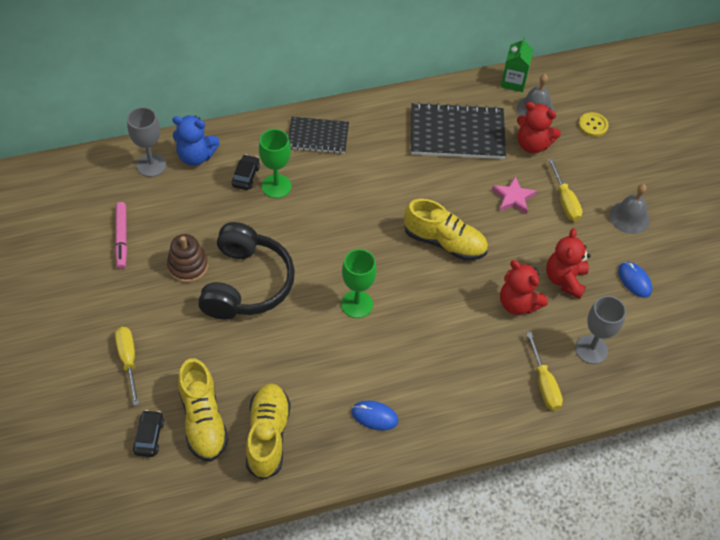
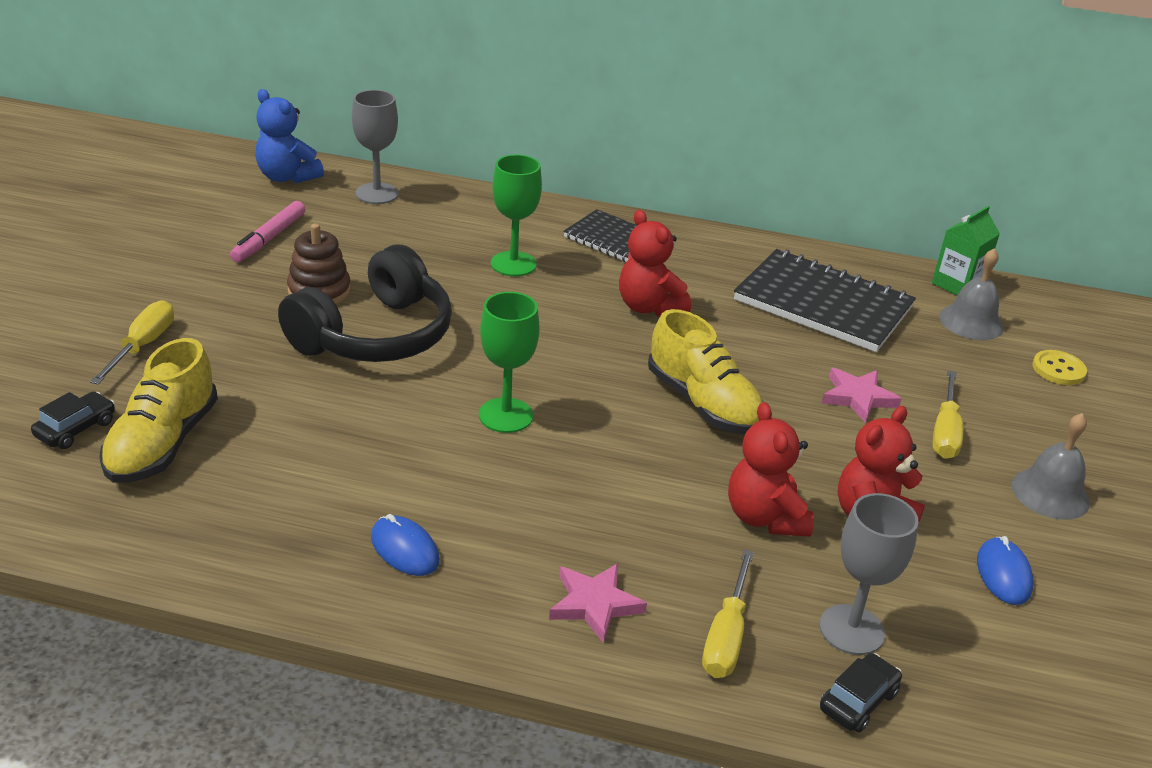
camera: 30 degrees right, 20 degrees down
blue teddy bear [172,115,220,166] -> blue teddy bear moved to [255,89,324,183]
black car [232,154,260,190] -> black car moved to [820,653,902,732]
yellow shoe [246,383,291,480] -> none
red teddy bear [517,102,561,153] -> red teddy bear moved to [619,210,691,317]
none -> pink star [549,563,647,643]

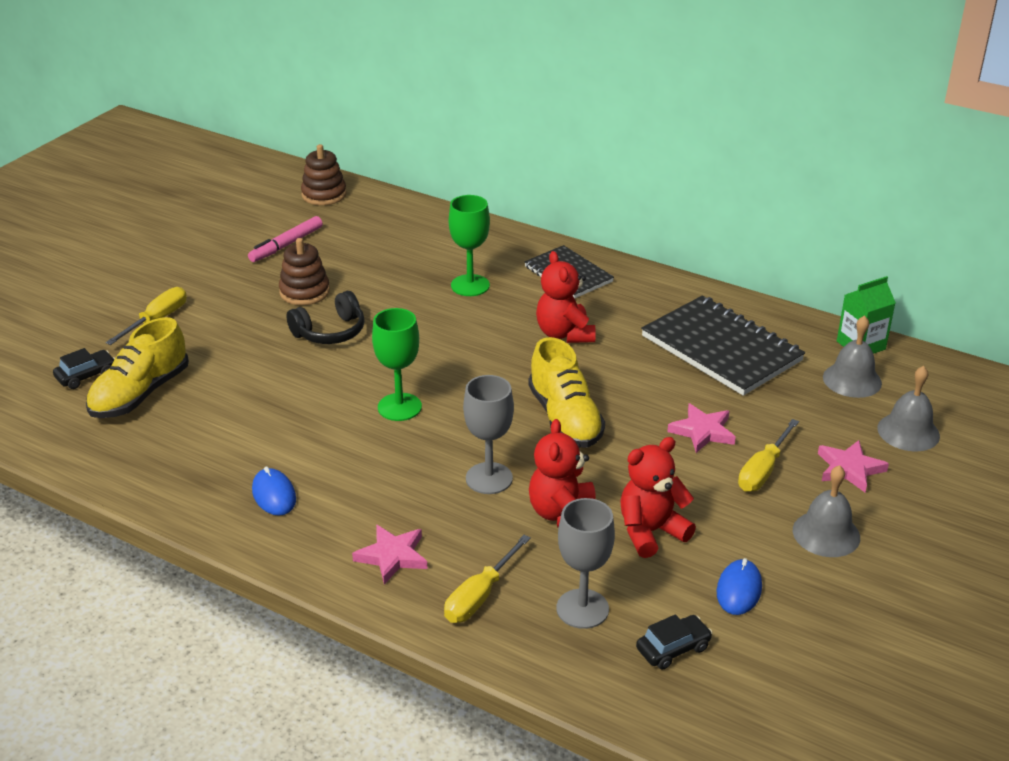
camera: 20 degrees right, 0 degrees up
blue teddy bear [255,89,324,183] -> brown stacking toy [301,144,347,205]
black headphones [278,245,452,362] -> black headphones [286,291,365,344], size x0.58
grey goblet [352,90,399,204] -> grey goblet moved to [463,375,514,494]
black car [820,653,902,732] -> black car moved to [636,614,713,670]
yellow button [1032,350,1087,385] -> grey bell [877,366,940,451]
none -> pink star [818,440,889,492]

